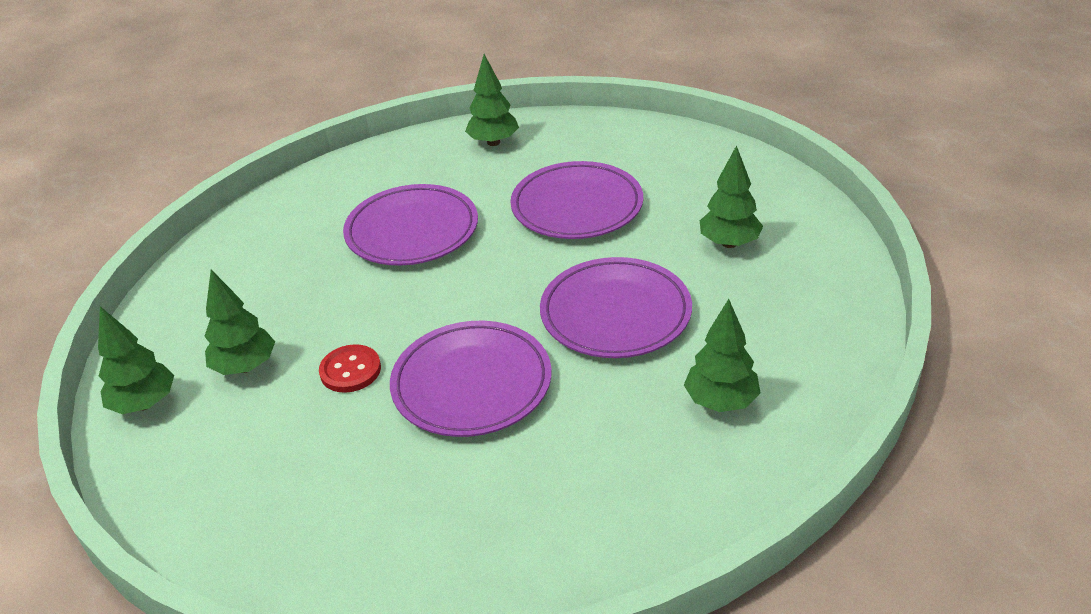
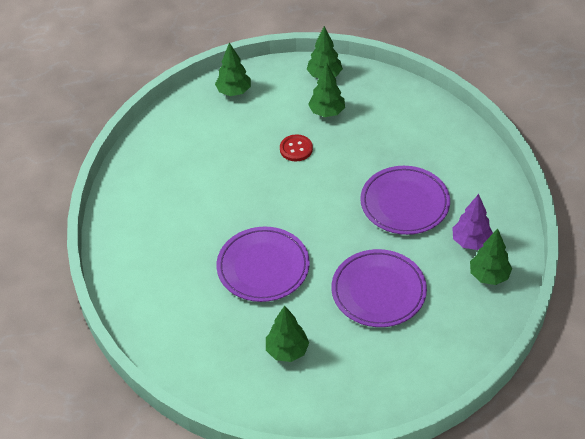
camera: 115 degrees right, 10 degrees up
purple plate [390,321,552,437] -> none
green tree [684,299,761,412] -> green tree moved to [215,42,251,96]
none -> purple tree [452,194,493,250]

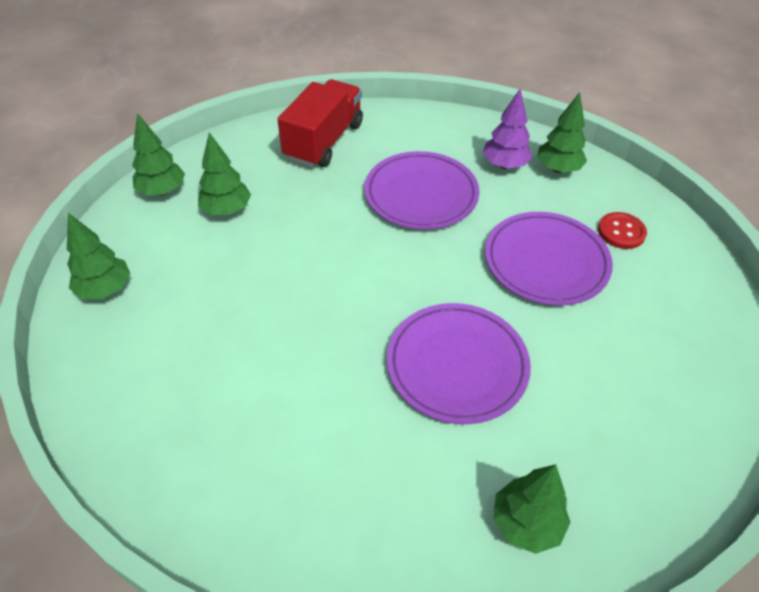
camera: 70 degrees left, 0 degrees up
green tree [266,306,309,362] -> green tree moved to [493,464,571,554]
red button [280,134,313,161] -> red button moved to [598,212,647,249]
none -> red truck [277,79,363,167]

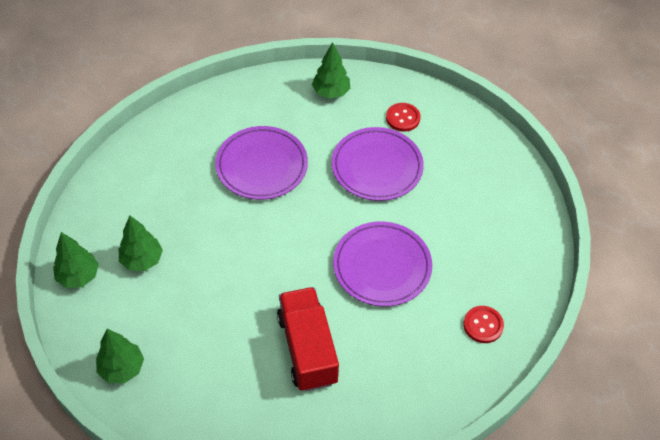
camera: 40 degrees left, 5 degrees up
red truck [277,79,363,167] -> red truck moved to [277,287,339,392]
purple tree [483,88,532,169] -> none
green tree [493,464,571,554] -> red button [464,306,504,343]

